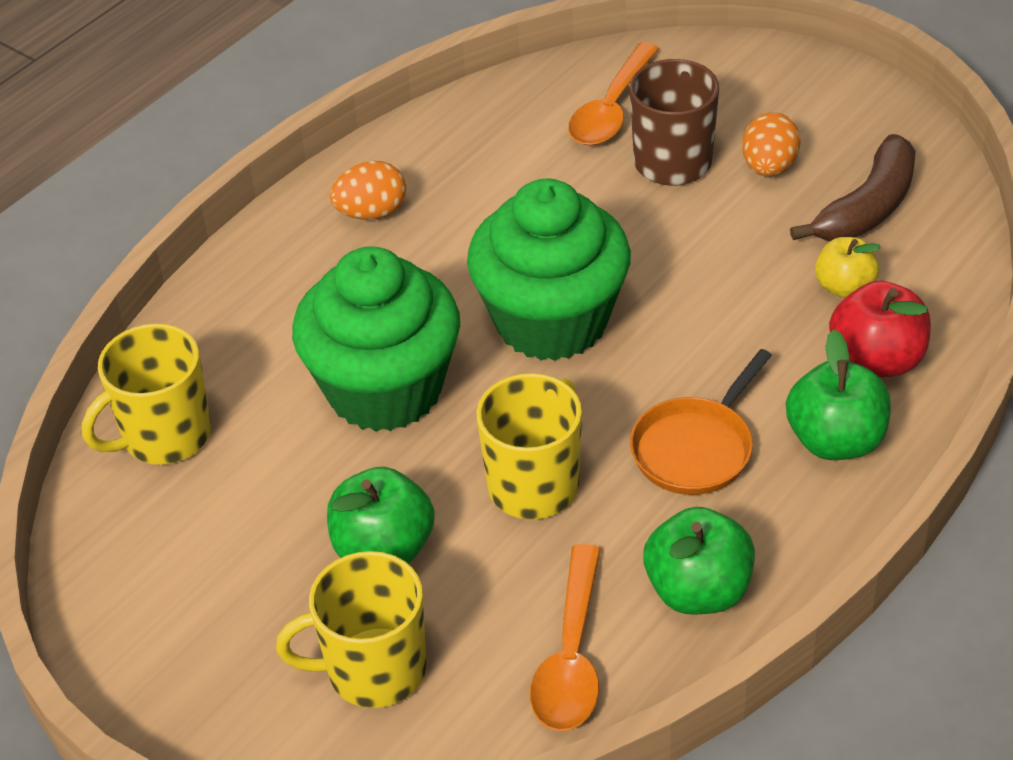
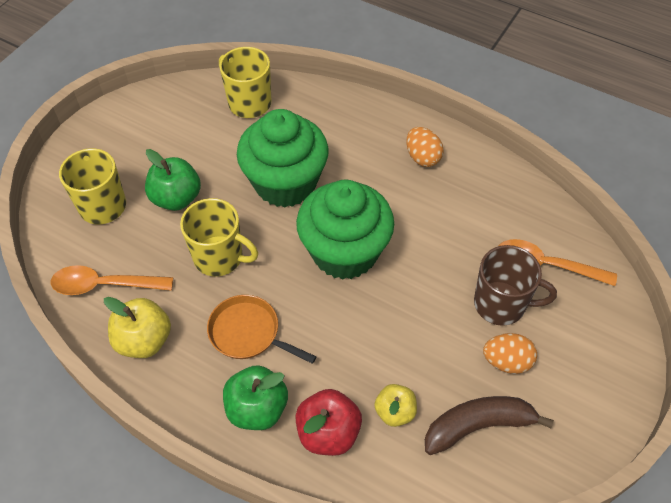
camera: 80 degrees right, 10 degrees up
green apple [643,507,755,615] -> yellow apple [104,297,171,358]
brown banana [790,134,915,241] -> brown banana turned 135 degrees clockwise [425,396,554,455]

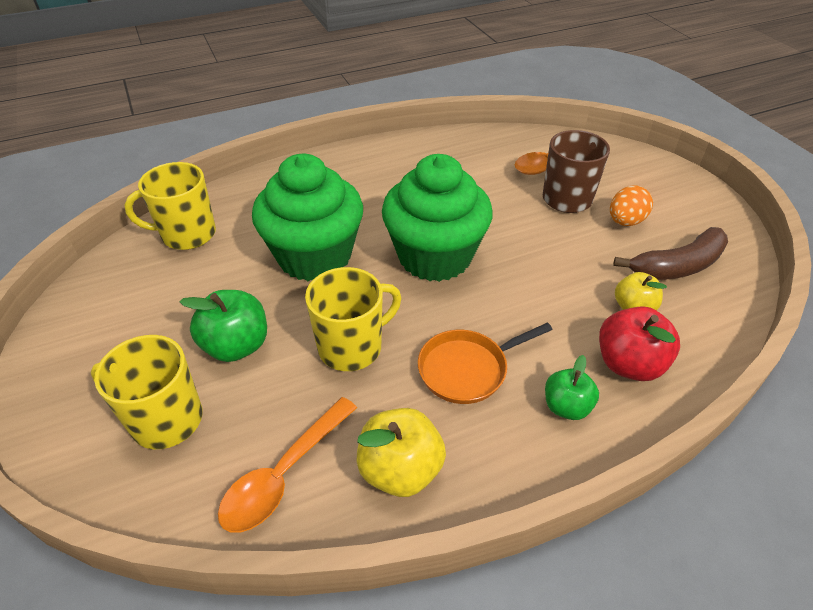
camera: 55 degrees left, 10 degrees down
green apple [223,365,288,430] -> green apple [545,355,599,420], size x0.66
orange egg [406,127,444,167] -> none
brown banana [425,396,554,455] -> brown banana turned 135 degrees counterclockwise [613,227,728,280]

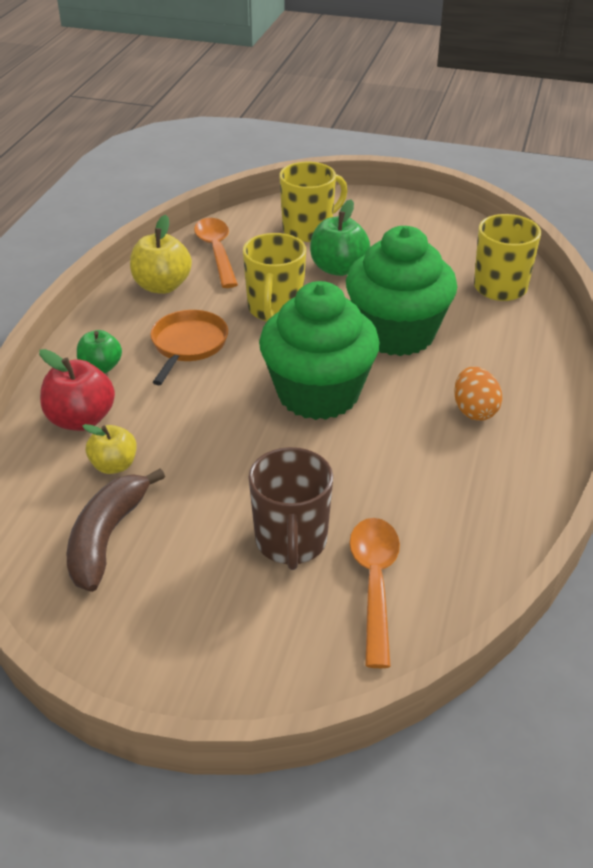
camera: 130 degrees right, 5 degrees down
orange egg [610,185,653,226] -> orange egg moved to [454,367,502,420]

